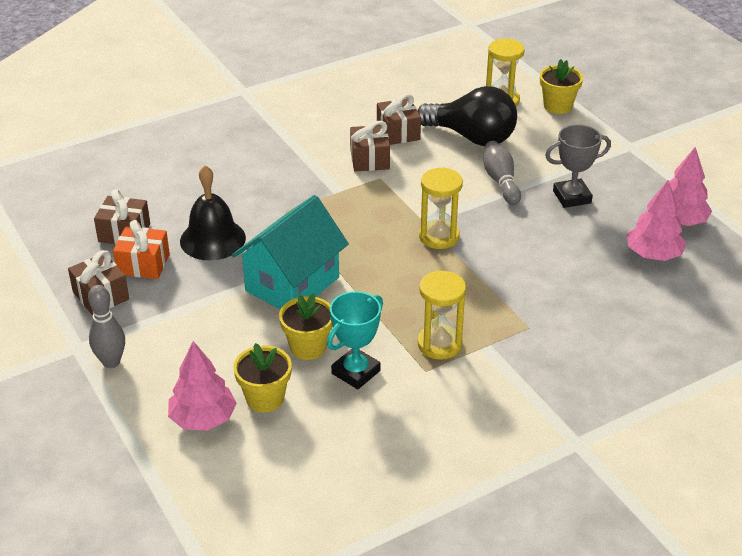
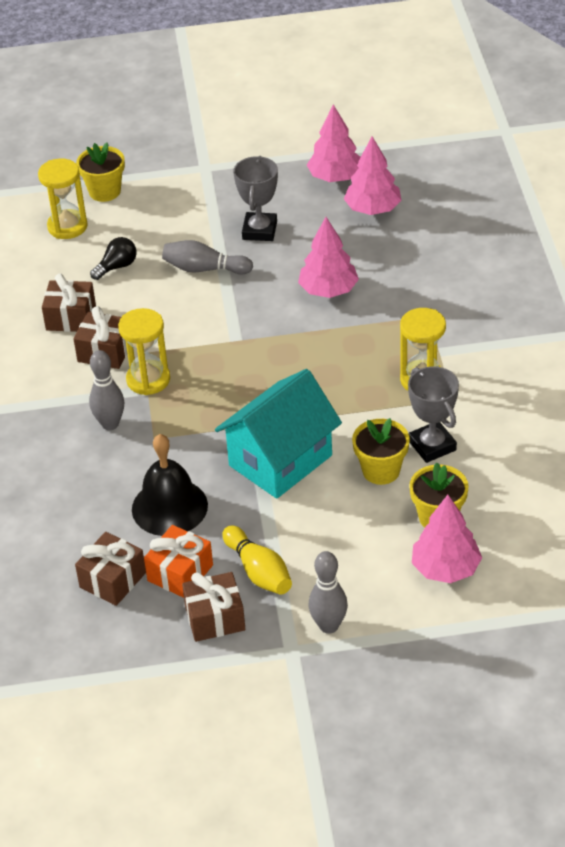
camera: 65 degrees left, 5 degrees up
turquoise house [232,195,349,310] -> turquoise house turned 75 degrees clockwise [215,369,342,499]
turquoise trophy [327,291,383,389] -> grey trophy [408,366,459,463]
black light bulb [417,86,517,146] -> black light bulb [90,237,137,280], size x0.45
yellow hourglass [419,167,463,249] -> yellow hourglass moved to [118,308,170,395]
none -> grey bowling pin [89,350,124,430]
none -> yellow bowling pin [222,526,292,595]
none -> pink tree [298,217,359,298]

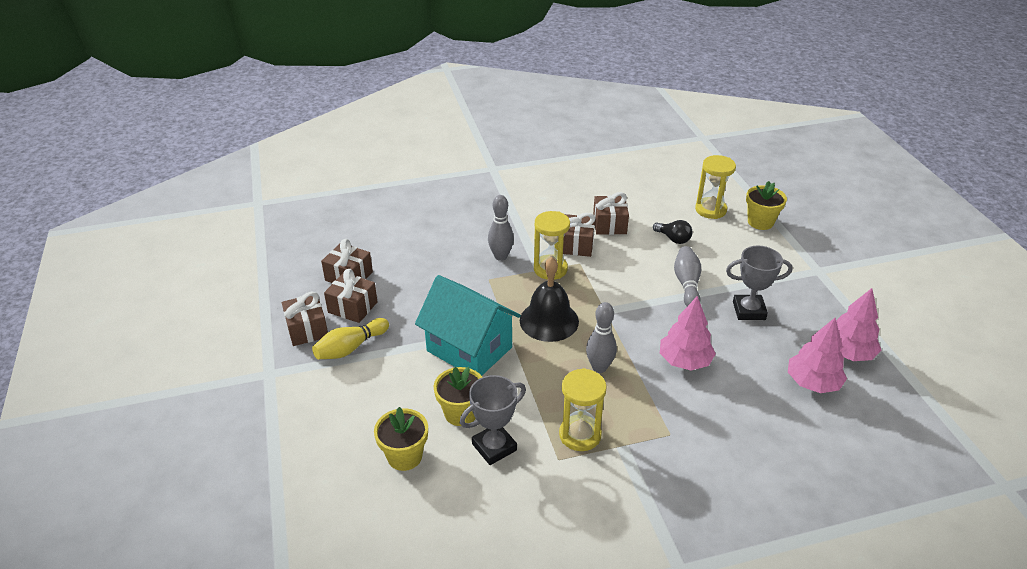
camera: 80 degrees right, 5 degrees down
black bell [132,434,208,536] -> black bell moved to [520,257,579,342]
orange gift [144,525,213,598] -> brown gift [324,269,377,323]
grey bowling pin [309,551,348,634] -> grey bowling pin moved to [586,302,617,373]
pink tree [412,495,482,583] -> none

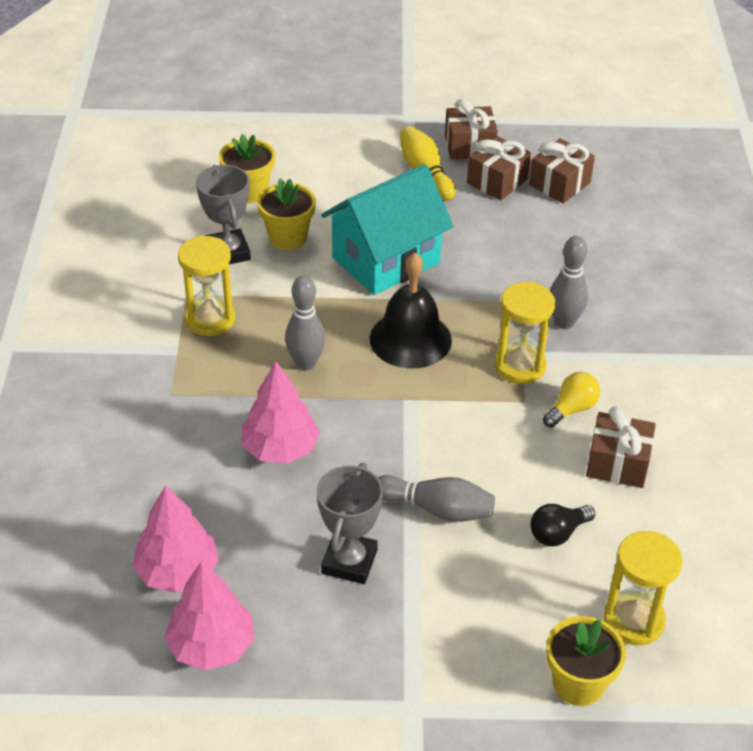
camera: 105 degrees right, 5 degrees up
brown gift [563,213,595,257] -> yellow light bulb [543,372,600,428]

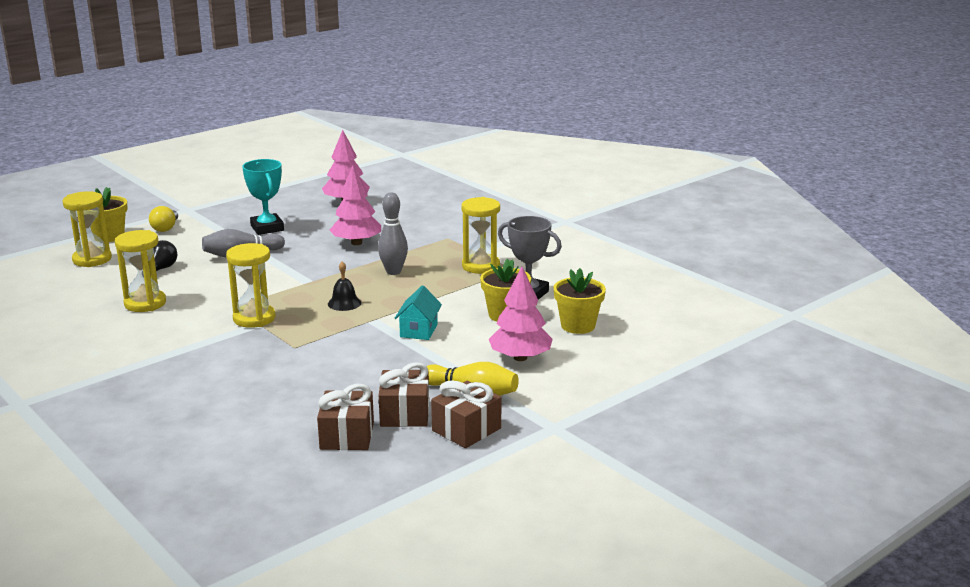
camera: 140 degrees right, 20 degrees down
pink tree [164,561,255,671] -> pink tree moved to [489,266,553,361]
grey trophy [317,463,383,584] -> turquoise trophy [242,159,284,235]
turquoise house [321,164,453,295] -> turquoise house [394,285,442,340], size x0.47
black bell [370,252,452,369] -> black bell [328,261,361,311], size x0.51
yellow light bulb [543,372,600,428] -> yellow light bulb moved to [149,206,178,232]
grey bowling pin [550,236,588,329] -> none
brown gift [586,406,656,488] -> yellow hourglass [115,230,166,312]

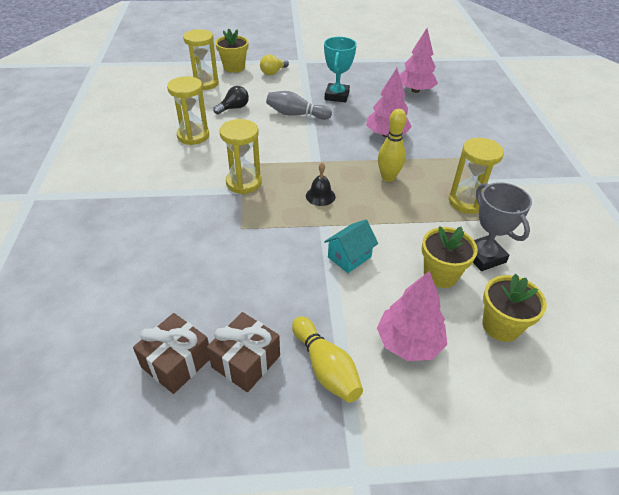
camera: 35 degrees right, 20 degrees up
grey bowling pin [378,192,408,275] -> yellow bowling pin [378,109,407,182]
brown gift [431,381,501,448] -> none

